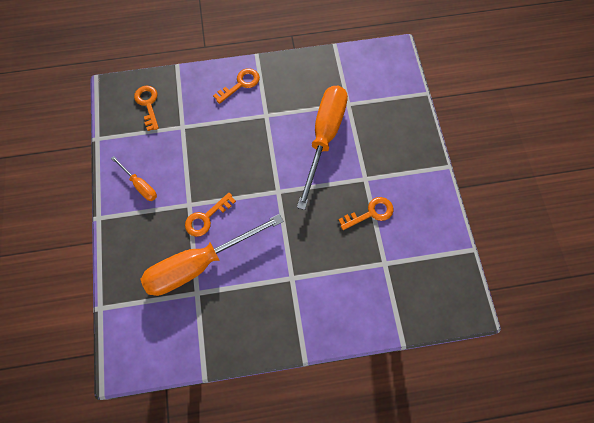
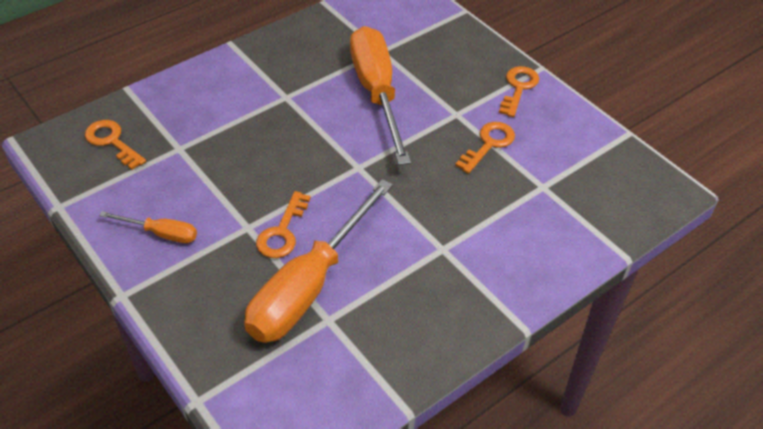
camera: 30 degrees left, 20 degrees down
orange key [213,68,260,104] -> orange key moved to [499,66,539,117]

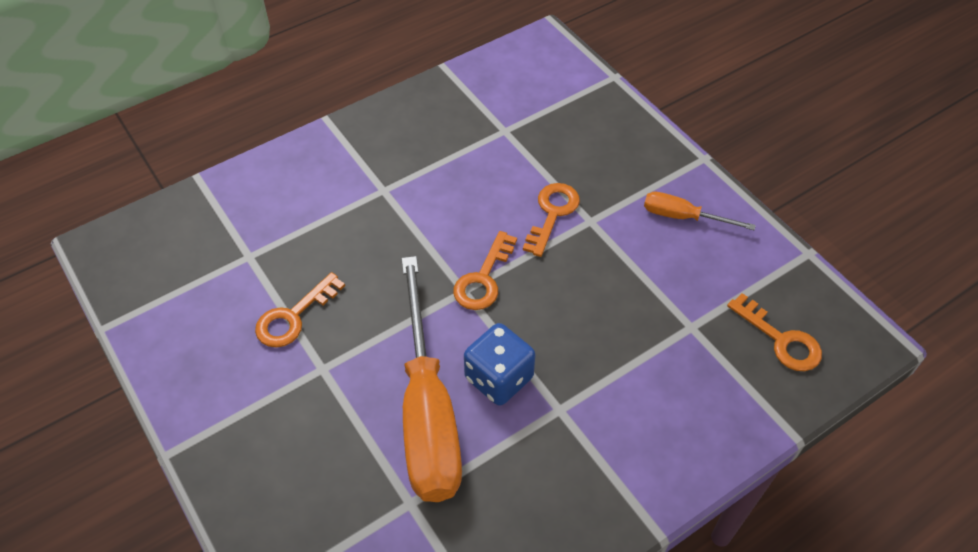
camera: 175 degrees left, 5 degrees up
orange screwdriver [244,179,393,343] -> none
orange key [499,66,539,117] -> orange key moved to [453,231,517,310]
none -> blue dice [464,323,535,406]

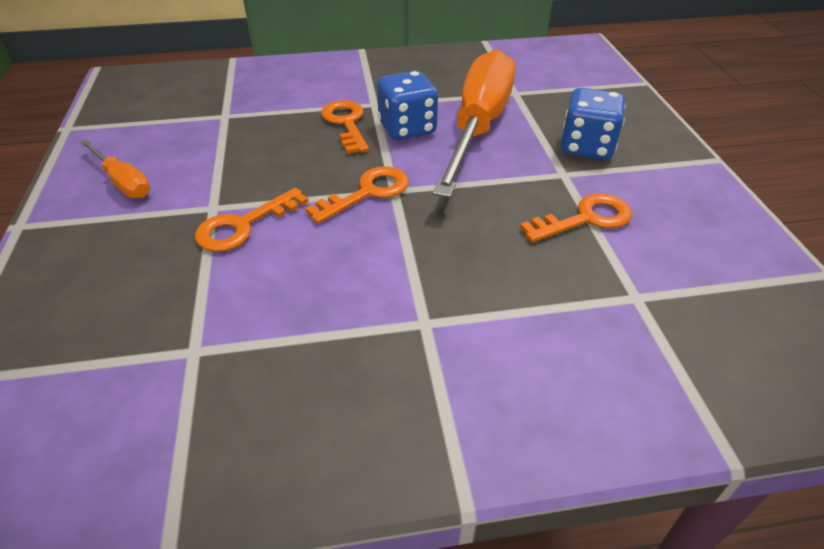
camera: 155 degrees left, 10 degrees down
orange key [727,293,822,371] -> orange key moved to [321,100,369,154]
none -> blue dice [561,88,626,160]

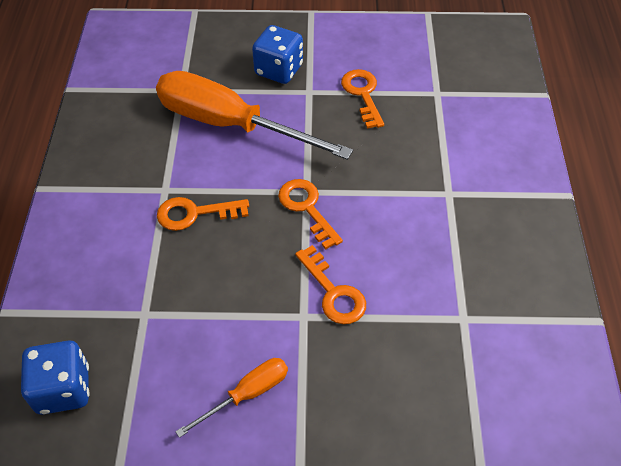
camera: 80 degrees left, 10 degrees up
blue dice [377,71,438,140] -> blue dice moved to [21,340,90,415]

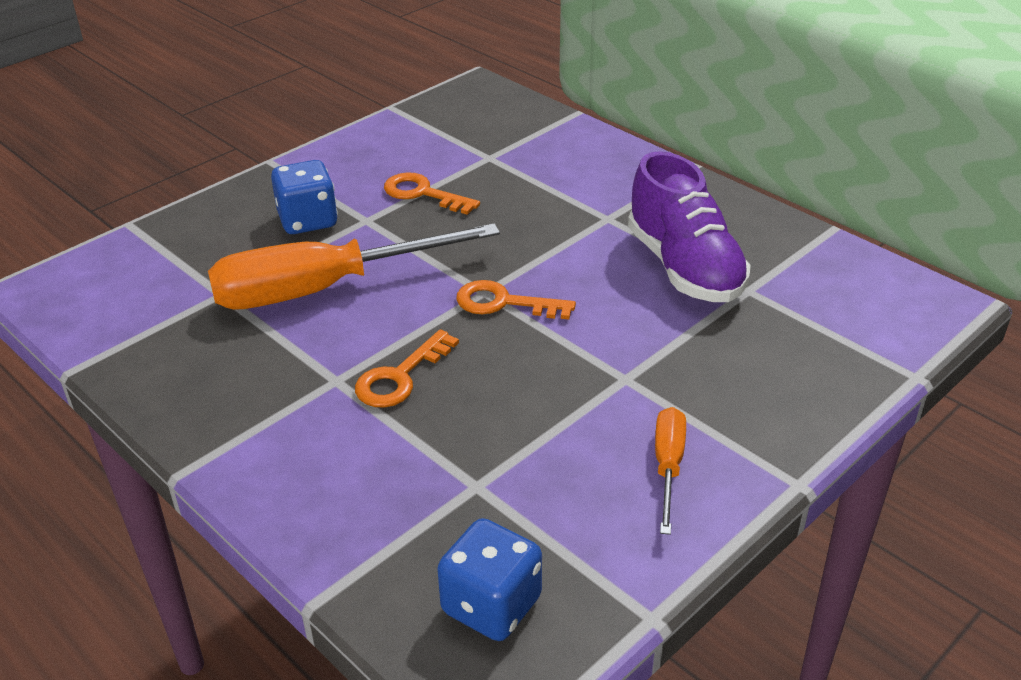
camera: 45 degrees left, 15 degrees down
orange key [295,245,366,324] -> none
none -> purple shoe [628,151,751,302]

